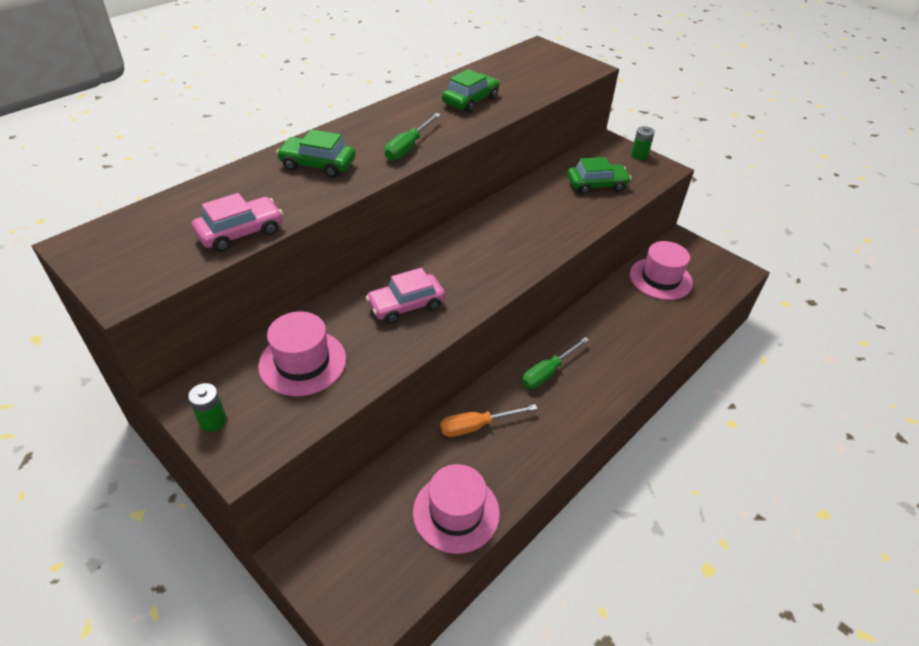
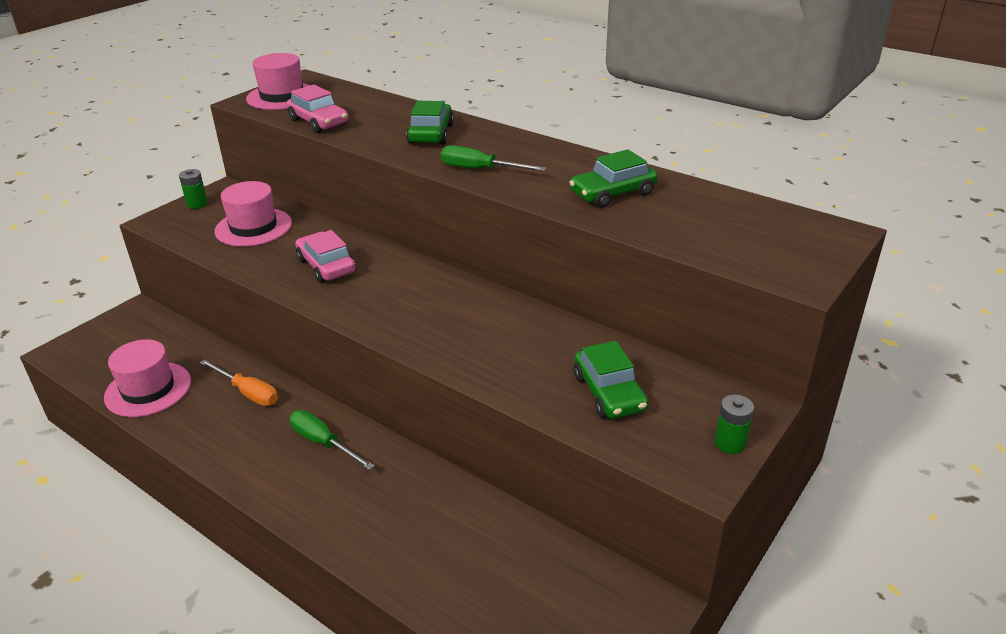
camera: 85 degrees right, 10 degrees down
orange screwdriver [440,404,538,437] -> orange screwdriver turned 150 degrees clockwise [200,359,278,406]
green car [442,69,500,113] -> green car turned 120 degrees clockwise [569,149,658,208]
pink hat [630,241,693,300] -> pink hat moved to [246,53,310,110]

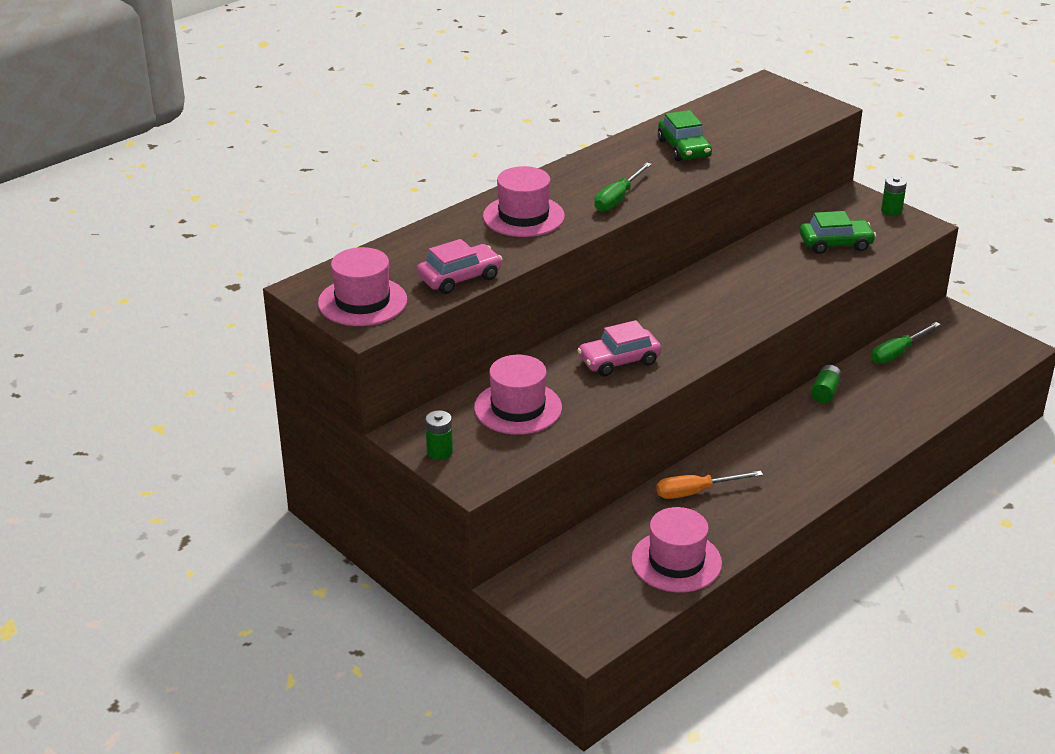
camera: 80 degrees left, 0 degrees up
orange screwdriver [200,359,278,406] -> orange screwdriver turned 150 degrees counterclockwise [656,471,763,499]
green screwdriver [290,410,375,470] -> green screwdriver moved to [871,322,941,364]
green car [406,101,454,145] -> pink hat [483,166,565,237]
none -> green battery [811,365,842,403]

